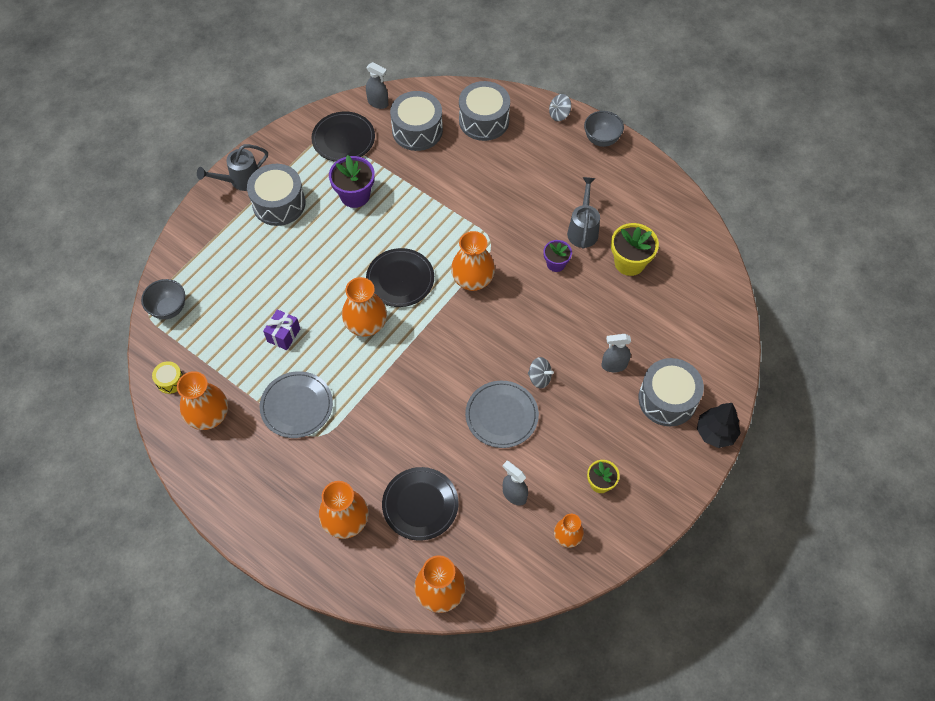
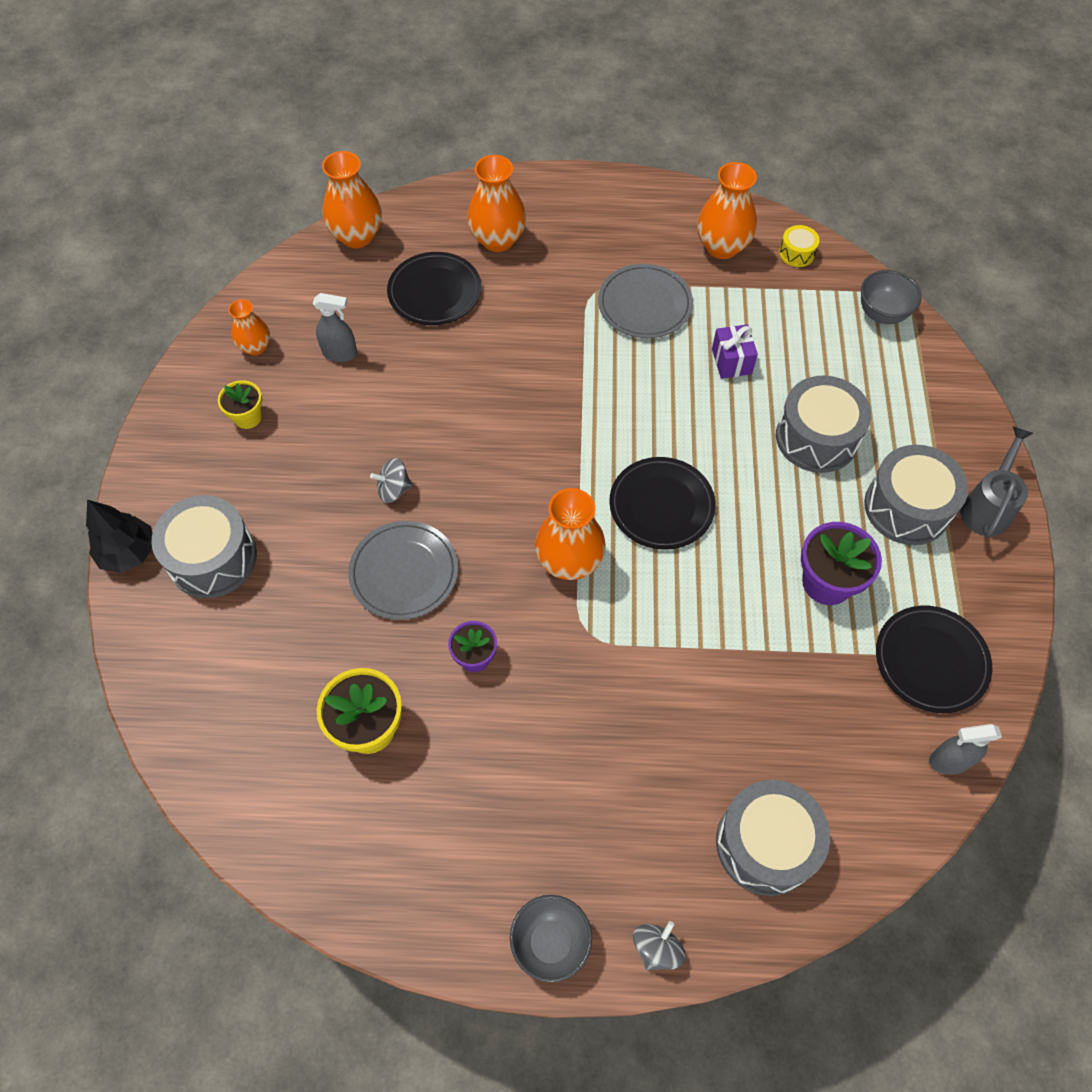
camera: 145 degrees right, 0 degrees up
orange vase [342,277,387,337] -> none
grey drum [390,91,443,151] -> grey drum moved to [776,376,871,473]
grey plate [465,381,539,448] -> grey plate moved to [348,521,458,620]
grey watering can [567,177,600,249] -> none
grey spray bottle [602,334,631,372] -> none

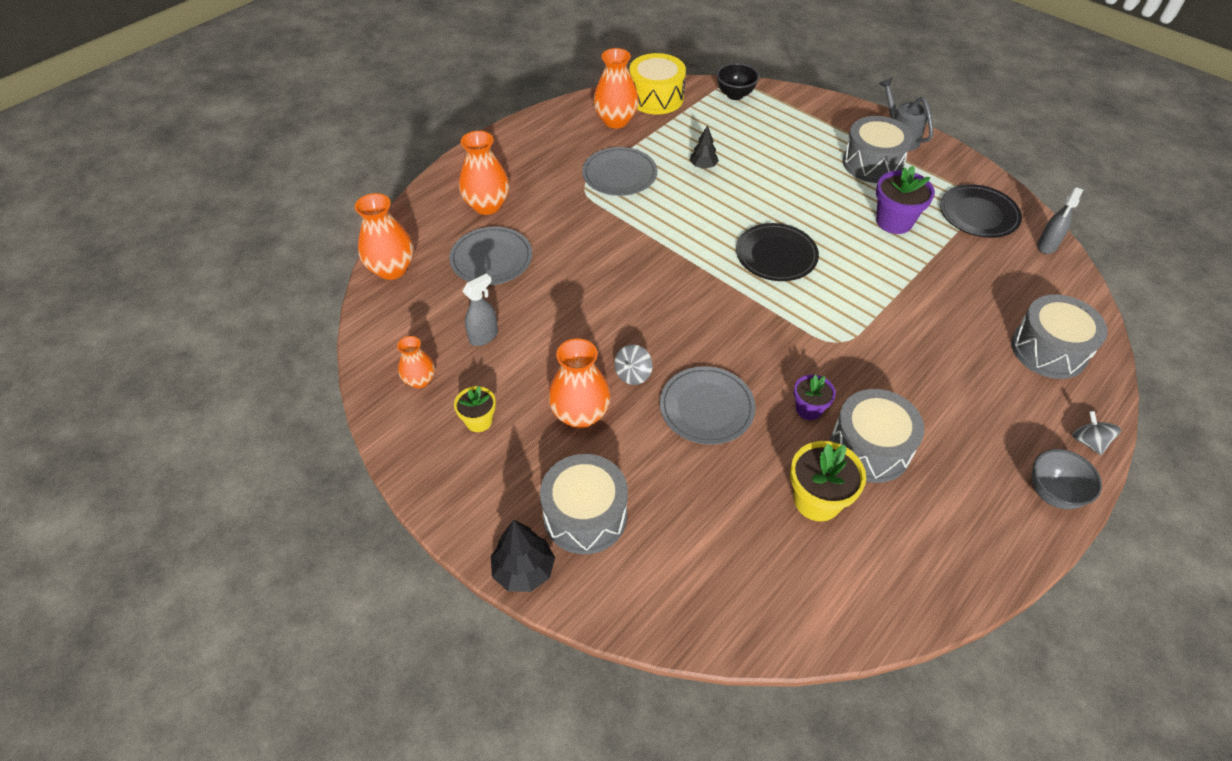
camera: 50 degrees left, 10 degrees down
black plate [387,252,481,325] -> grey plate [449,227,532,285]
orange vase [535,488,606,580] -> orange vase moved to [548,338,611,429]
purple gift [712,324,758,379] -> black tree [690,125,719,169]
grey drum [776,376,871,473] -> grey drum moved to [830,389,924,483]
yellow drum [779,225,820,267] -> yellow drum [629,53,686,115], size x2.08
grey bowl [861,270,922,324] -> black bowl [716,63,759,100]

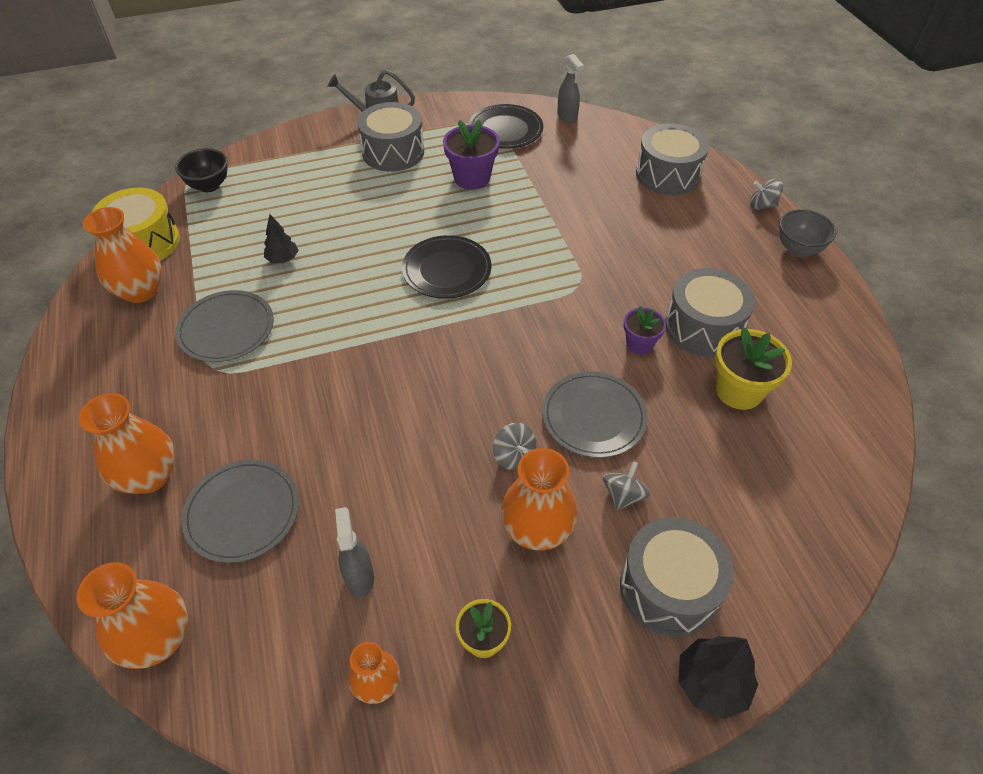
camera: 60 degrees left, 0 degrees up
none -> grey spinning top [603,461,650,511]

